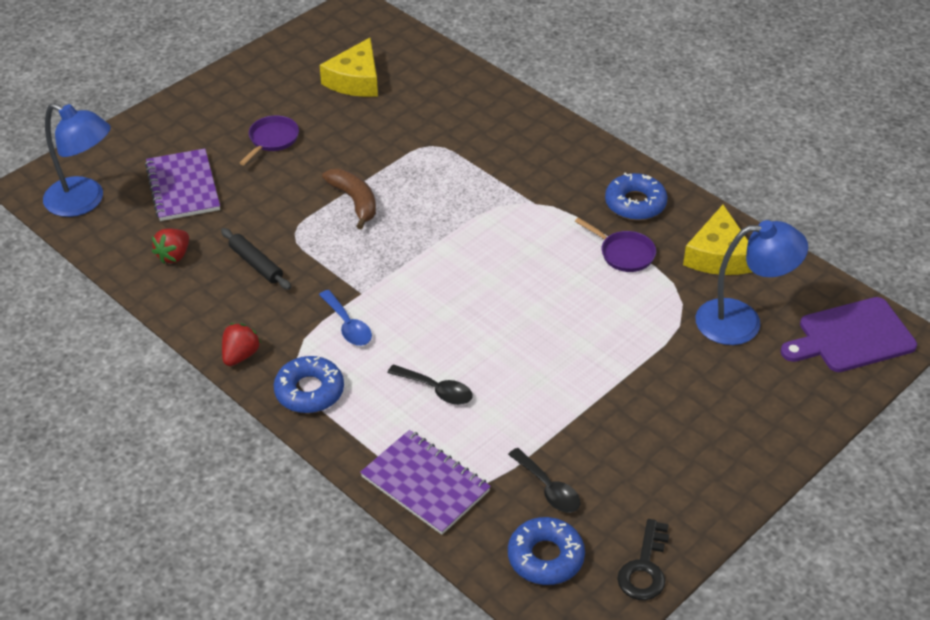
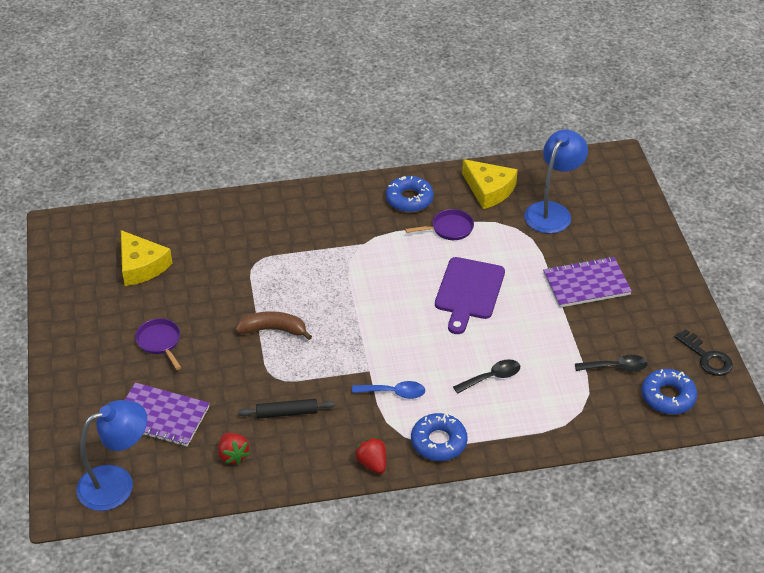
camera: 55 degrees left, 0 degrees up
purple notebook [360,430,491,535] -> purple notebook moved to [543,256,632,308]
purple cutting board [781,297,917,372] -> purple cutting board moved to [435,257,505,334]

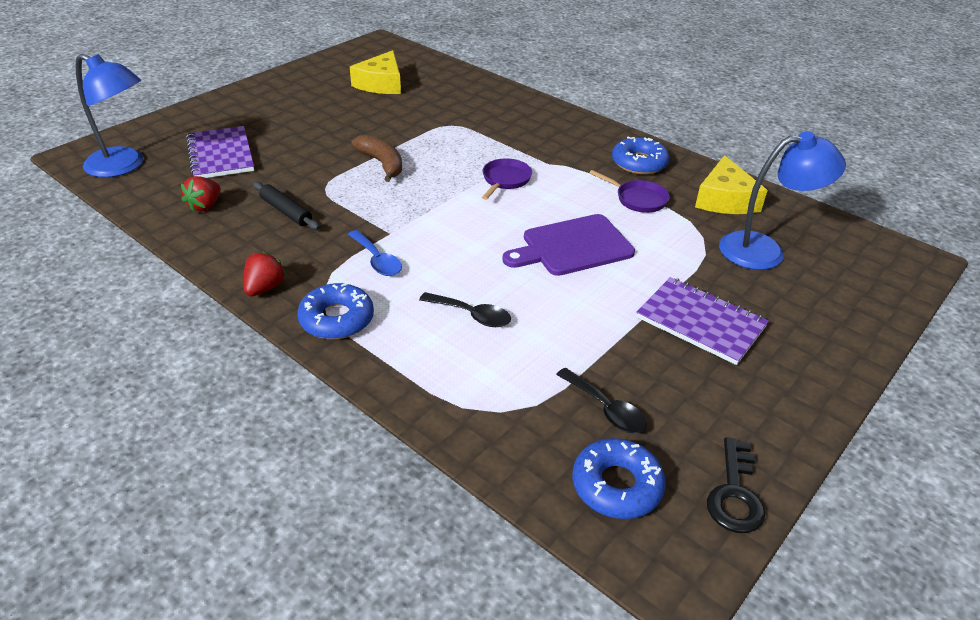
camera: 50 degrees right, 5 degrees down
purple pan [135,318,181,370] -> purple pan moved to [482,159,532,200]

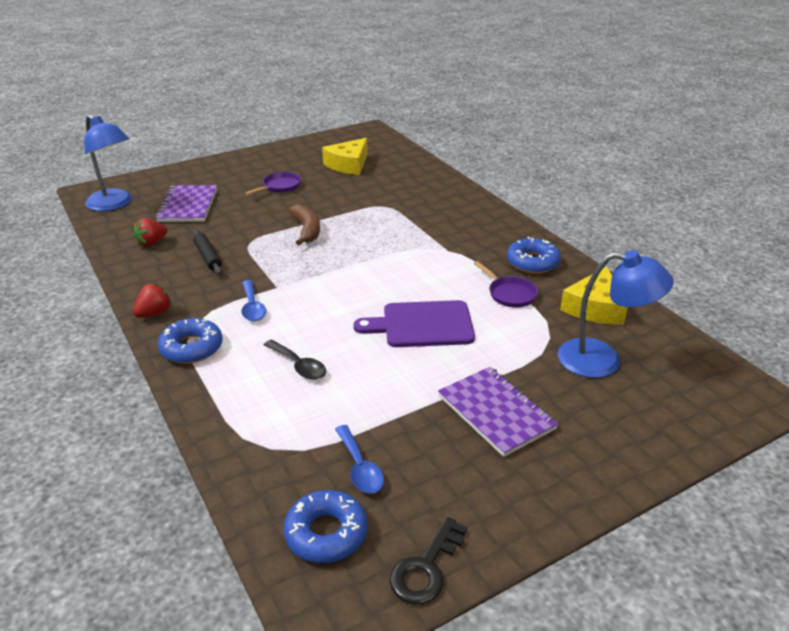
camera: 20 degrees right, 5 degrees down
purple pan [482,159,532,200] -> purple pan moved to [245,172,301,195]
black spoon [556,368,647,433] -> blue spoon [335,425,384,494]

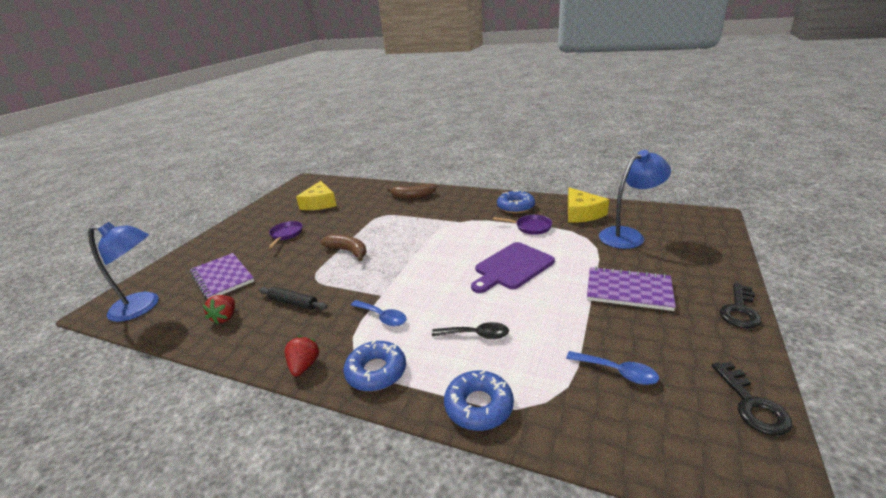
camera: 35 degrees left, 5 degrees down
blue donut [283,490,368,563] -> blue donut moved to [444,370,514,431]
none -> brown banana [387,184,436,199]
none -> black key [720,283,762,328]

